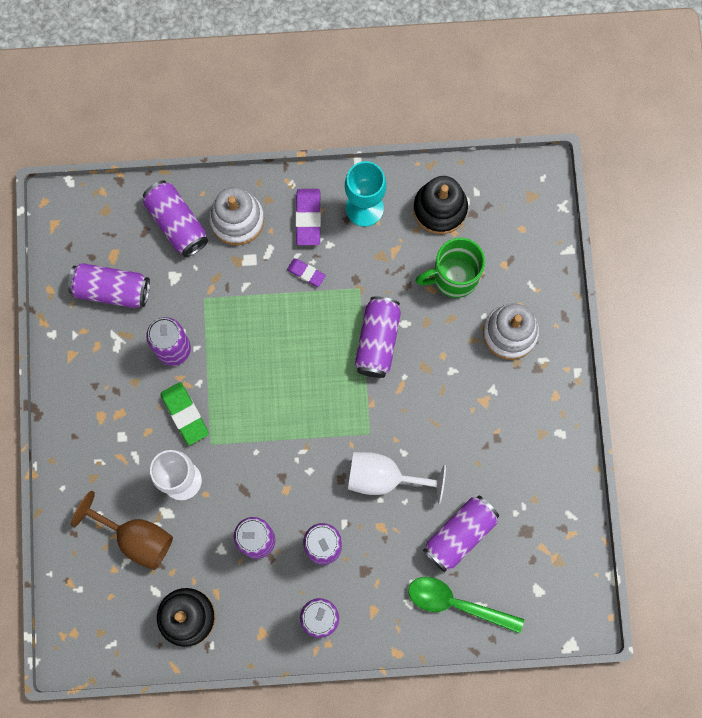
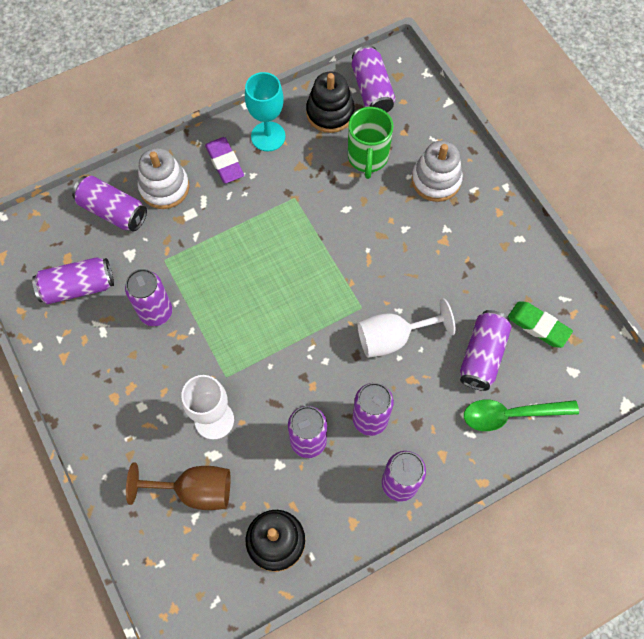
camera: 25 degrees left, 10 degrees down
green eraser [161,382,209,445] -> green eraser moved to [508,301,573,348]
purple eraser [287,258,326,287] -> none
purple can [355,296,401,378] -> purple can moved to [352,45,396,112]
green mug [415,238,485,298] -> green mug turned 45 degrees counterclockwise [348,107,394,179]

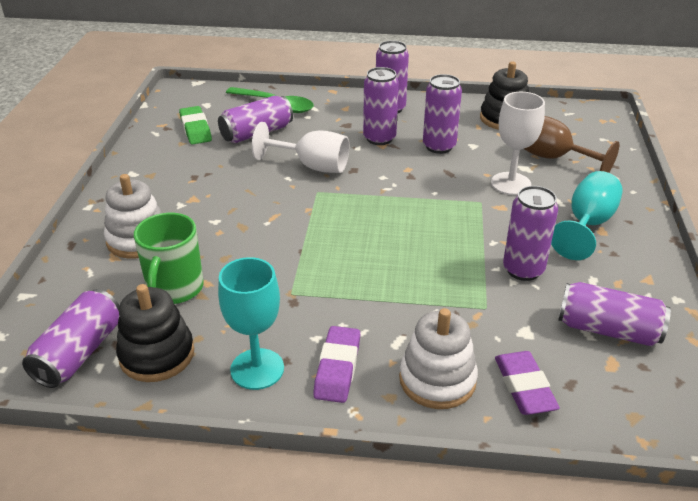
camera: 145 degrees left, 30 degrees down
purple can [72,176,147,232] -> purple eraser [495,351,560,415]
green mug [348,107,394,179] -> green mug turned 150 degrees clockwise [134,213,204,304]
none -> turquoise goblet [551,171,623,260]

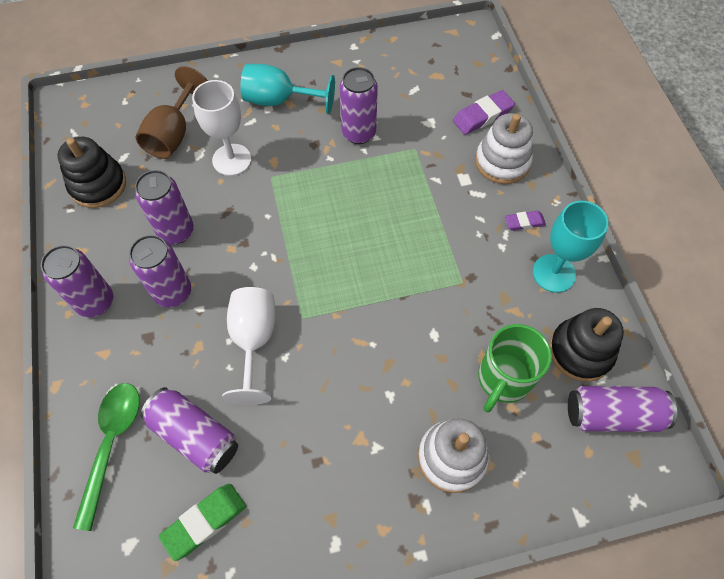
camera: 110 degrees left, 25 degrees up
green mug [134,213,204,304] -> green mug turned 135 degrees clockwise [478,324,552,412]
purple eraser [313,326,360,403] -> purple eraser [505,211,546,231], size x0.61
purple can [558,282,671,346] -> none

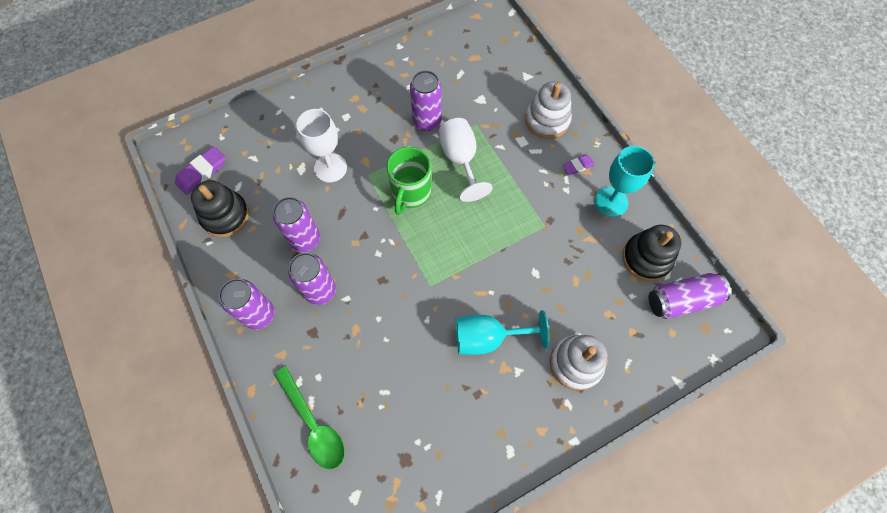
camera: 15 degrees left, 5 degrees up
green spoon [73,383,140,531] -> green spoon turned 150 degrees clockwise [274,366,345,469]
brown goblet [135,66,208,159] -> none
purple can [140,387,238,474] -> none
green eraser [159,484,246,561] -> none
white goblet [222,287,276,405] -> white goblet moved to [438,118,493,202]
turquoise goblet [240,64,335,114] -> turquoise goblet moved to [455,310,549,355]
purple eraser [453,90,515,135] -> purple eraser moved to [175,146,225,195]
green mug [478,324,552,412] -> green mug moved to [387,147,431,215]

